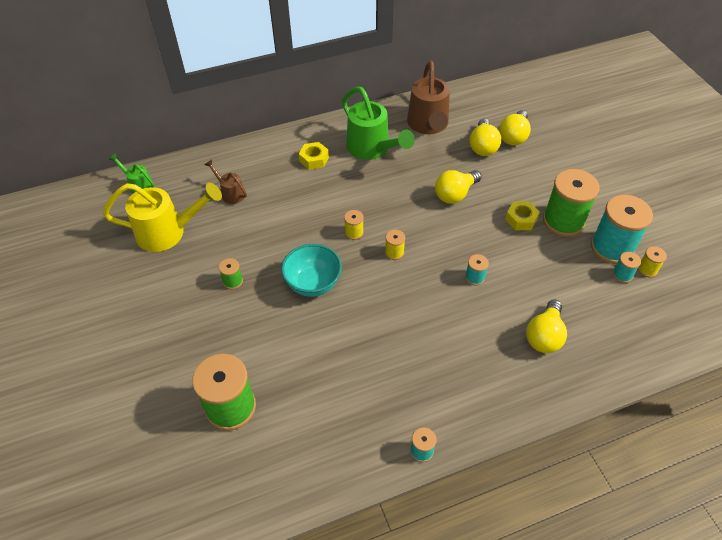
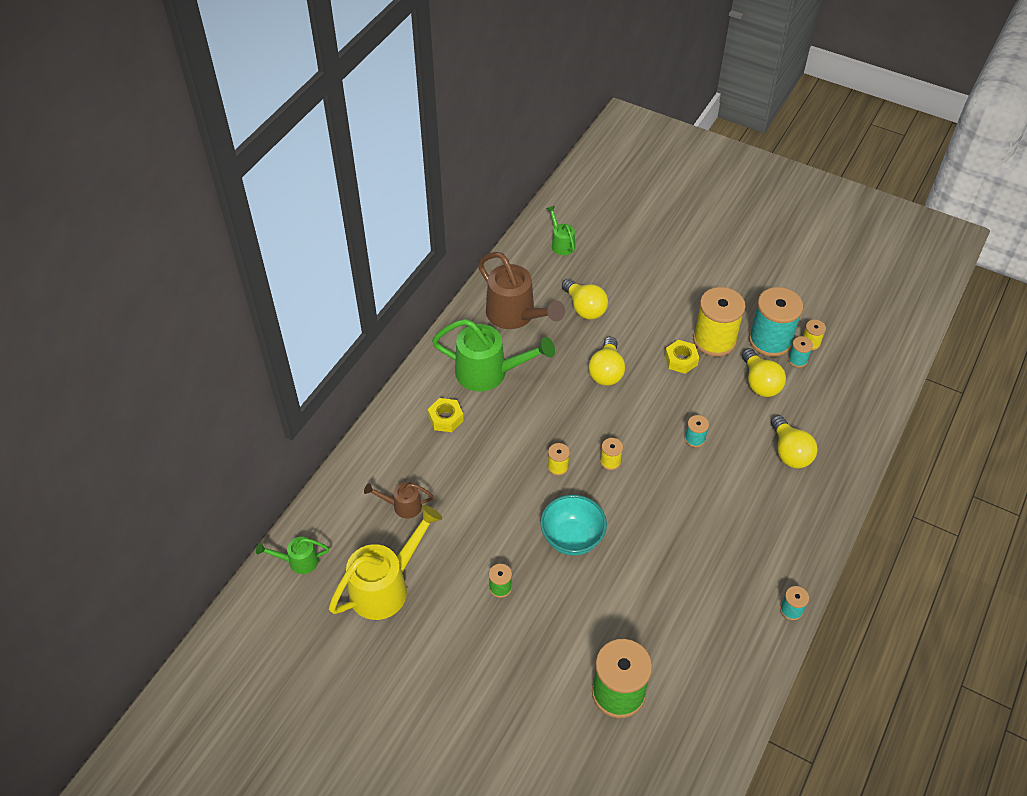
camera: 40 degrees left, 0 degrees up
yellow light bulb [499,110,531,145] -> yellow light bulb moved to [742,348,786,397]
green spool [543,169,599,237] -> yellow spool [693,287,745,357]
none -> green watering can [546,206,575,255]

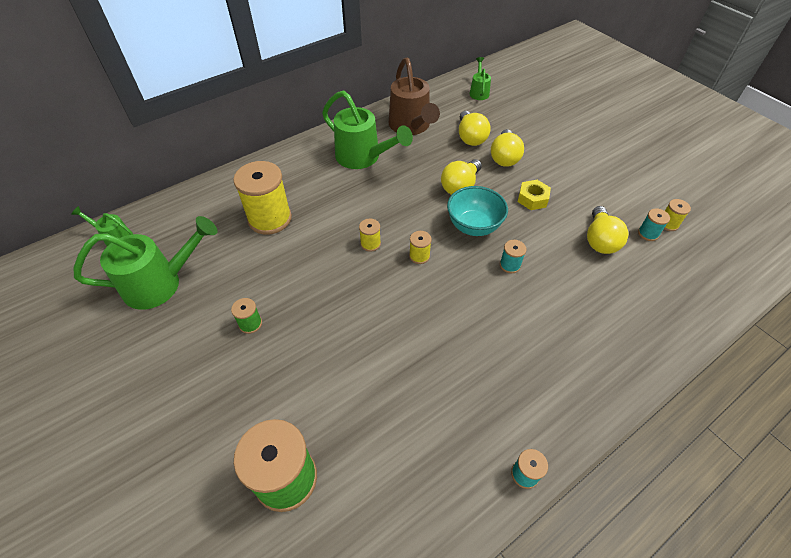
camera: 25 degrees right, 0 degrees up
yellow watering can [329,505,442,620] -> green watering can [74,216,217,310]
brown watering can [364,482,434,519] -> none
yellow nut [428,398,464,432] -> none
turquoise bowl [540,495,607,555] -> turquoise bowl moved to [447,186,508,236]
yellow spool [693,287,745,357] -> yellow spool moved to [233,161,292,235]
turquoise spool [749,287,803,357] -> none
yellow light bulb [771,415,817,468] -> yellow light bulb moved to [491,129,524,167]

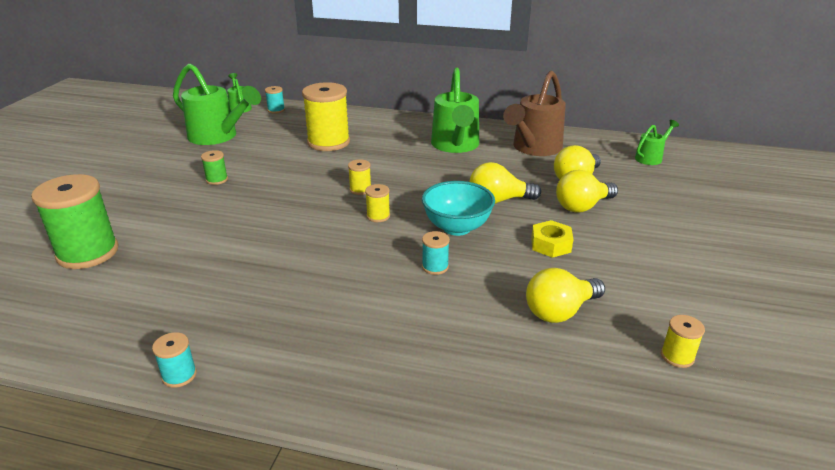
camera: 50 degrees right, 20 degrees down
turquoise spool [638,208,670,241] -> turquoise spool moved to [265,86,285,114]

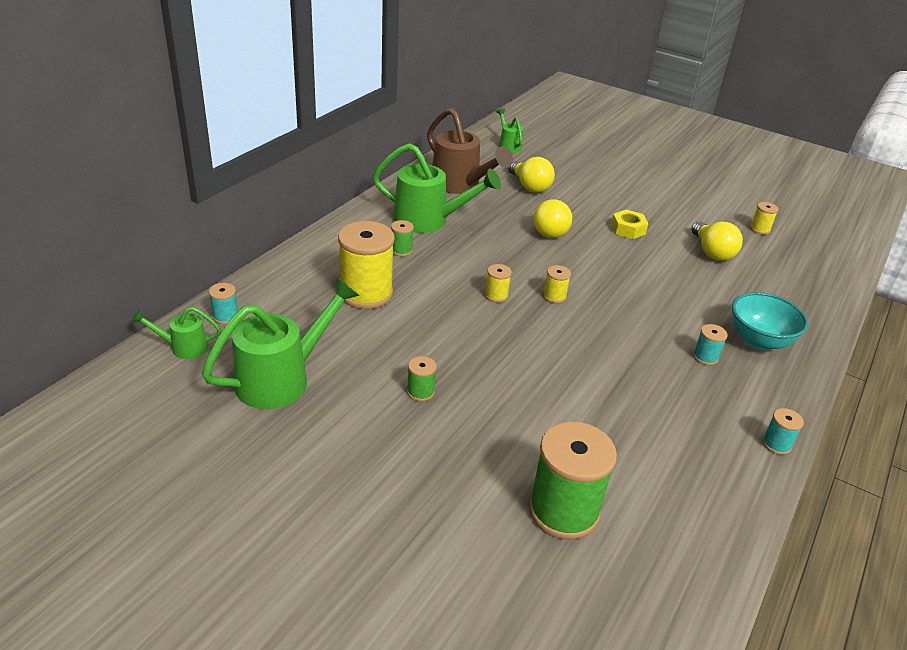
camera: 75 degrees left, 5 degrees up
turquoise bowl [422,181,495,236] -> turquoise bowl moved to [732,292,808,350]
turquoise spool [422,231,450,275] -> turquoise spool moved to [693,324,728,365]
yellow light bulb [556,170,618,213] -> none
none -> green spool [391,220,414,256]

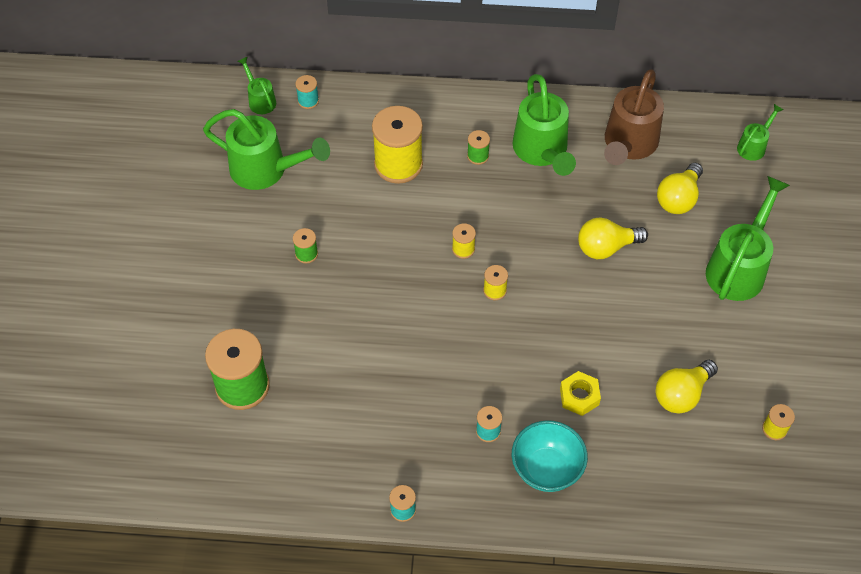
camera: 65 degrees right, 20 degrees up
yellow nut [611,210,648,239] -> yellow nut moved to [560,371,601,416]
none -> green watering can [706,176,790,301]

